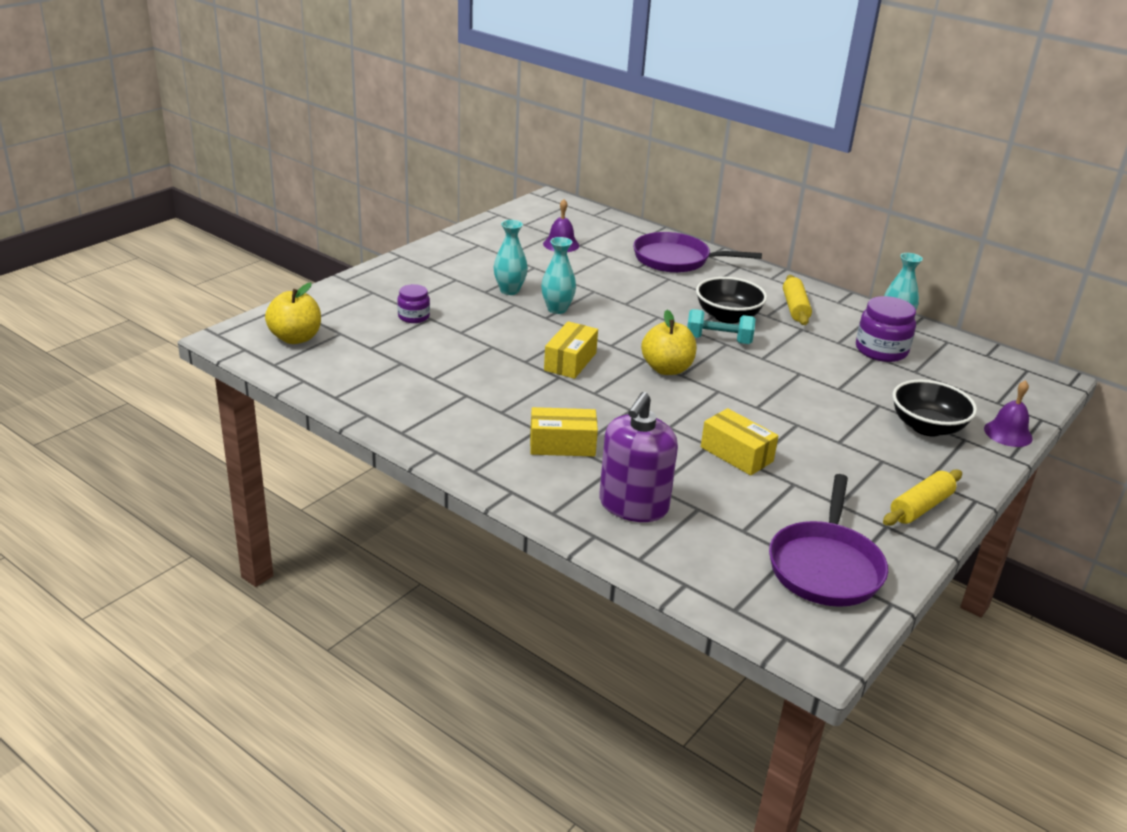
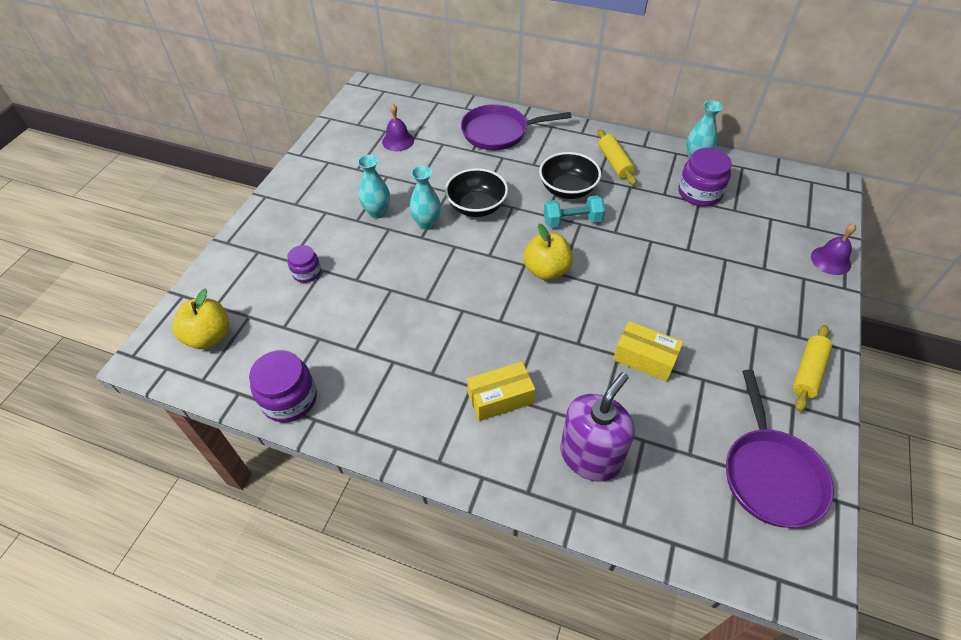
camera: 15 degrees left, 20 degrees up
yellow box [544,321,598,379] -> none
purple soap dispenser [599,392,678,522] -> purple soap dispenser turned 150 degrees counterclockwise [560,372,635,482]
black bowl [892,380,977,437] -> black bowl moved to [445,168,508,217]
none -> purple jar [249,350,317,423]

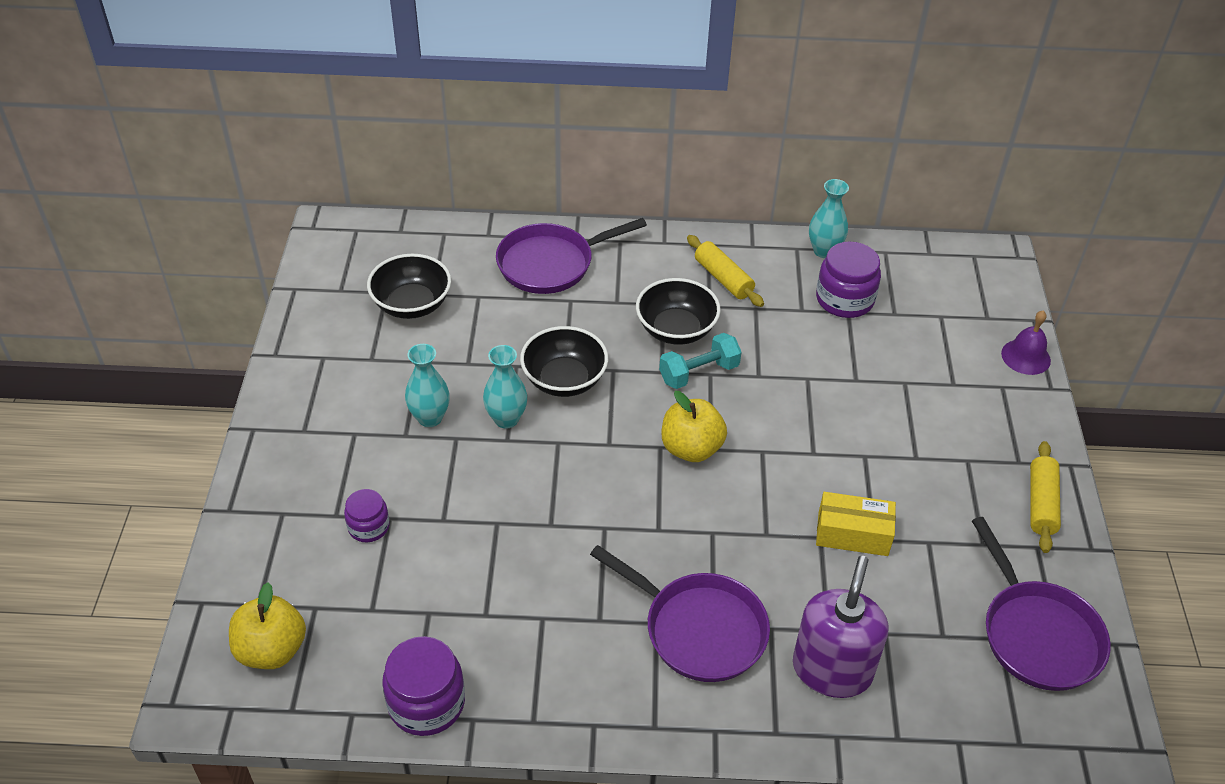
camera: 20 degrees left, 5 degrees down
purple bell [382,104,414,151] -> black bowl [367,254,451,319]
yellow box [467,362,535,421] -> purple pan [590,545,770,682]

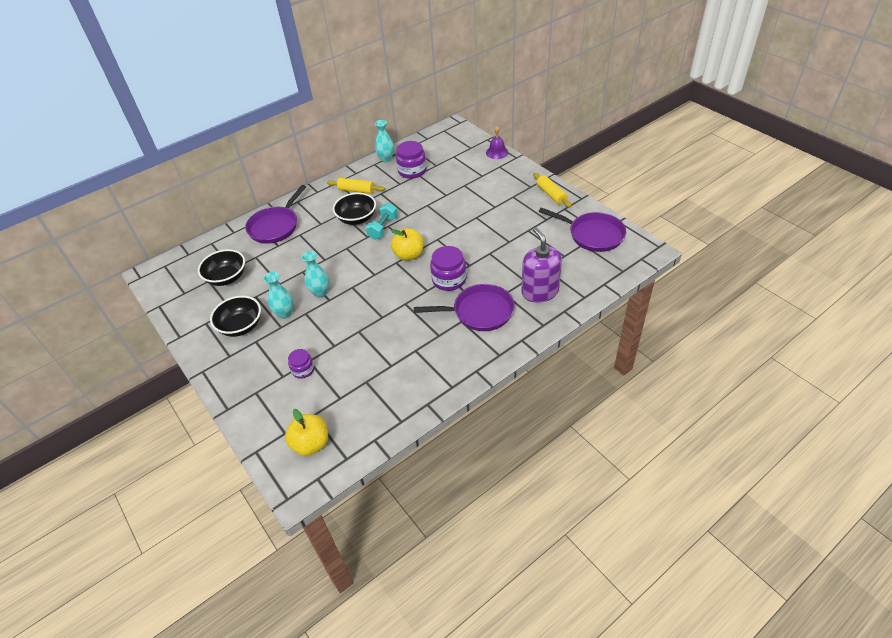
camera: 35 degrees left, 0 degrees up
purple jar [382,636,465,736] -> purple jar moved to [430,246,467,291]
black bowl [520,326,608,397] -> black bowl moved to [210,296,261,337]
yellow box [816,492,896,556] -> none

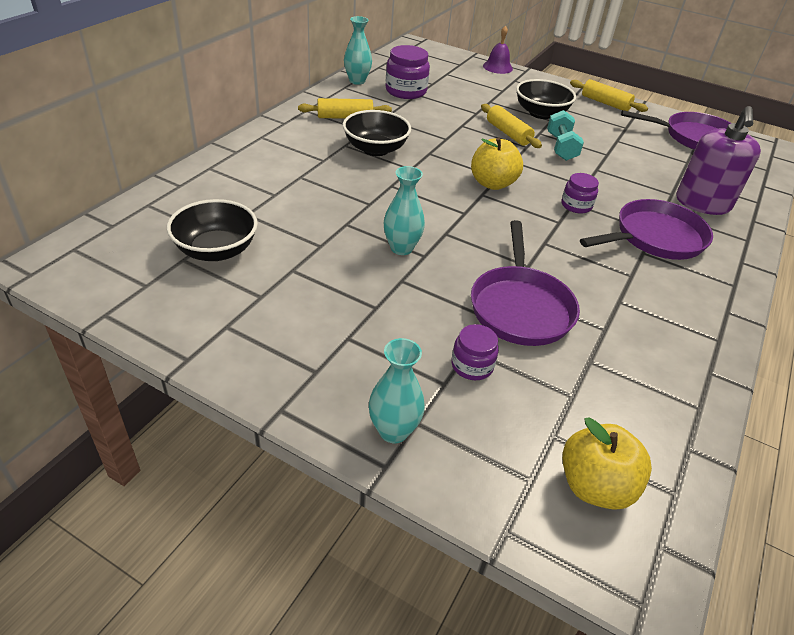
camera: 30 degrees left, 5 degrees down
black bowl [210,296,261,337] -> black bowl moved to [516,79,576,119]
purple pan [245,185,306,244] -> purple pan moved to [471,220,580,346]
turquoise vase [264,272,293,319] -> turquoise vase moved to [369,338,425,443]
turquoise dumbbell [366,203,398,240] -> turquoise dumbbell moved to [547,110,584,161]
purple jar [430,246,467,291] -> purple jar [562,173,599,214], size x0.60
purple soap dispenser [522,227,562,303] -> purple soap dispenser turned 120 degrees counterclockwise [676,106,761,215]
none -> yellow rolling pin [481,104,542,148]

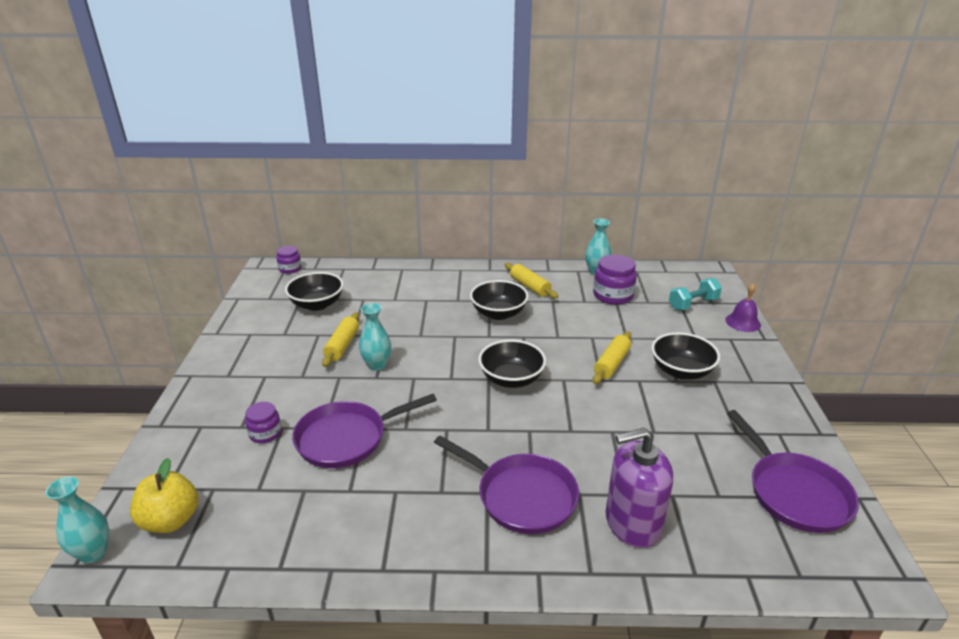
camera: 65 degrees right, 10 degrees down
turquoise vase [369,338,425,443] -> turquoise vase moved to [45,477,109,563]
yellow apple [471,138,523,190] -> black bowl [478,340,546,388]
turquoise dumbbell [547,110,584,161] -> turquoise dumbbell moved to [669,278,722,310]
purple jar [562,173,599,214] -> purple jar moved to [276,246,302,274]
yellow rolling pin [570,79,648,112] -> yellow rolling pin moved to [322,312,359,367]

